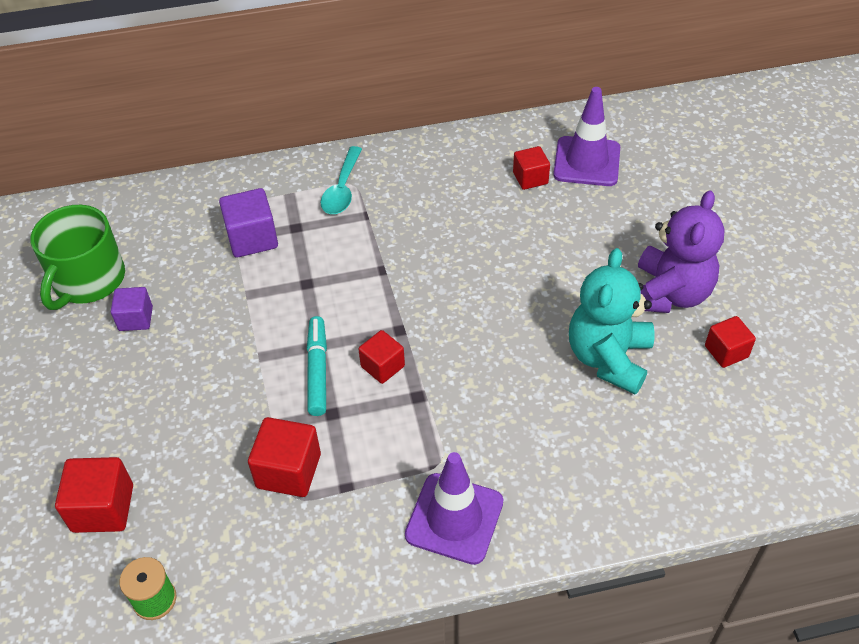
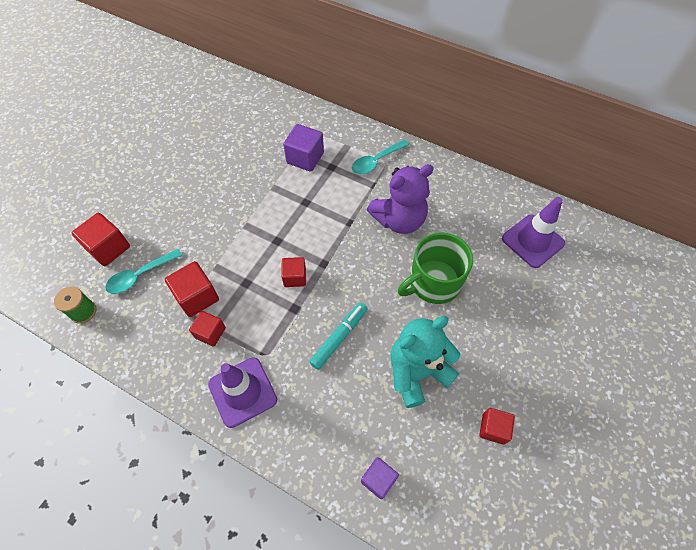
camera: 40 degrees right, 10 degrees up
green mug [30,205,125,310] -> green mug moved to [398,233,473,304]
purple cube [111,287,153,331] -> purple cube moved to [361,457,399,499]
turquoise marker [307,316,327,416] -> turquoise marker moved to [309,302,368,370]
red cube [513,146,550,190] -> red cube moved to [189,311,226,347]
purple teddy bear [638,190,725,313] -> purple teddy bear moved to [367,164,434,234]
none -> turquoise spoon [105,249,183,294]

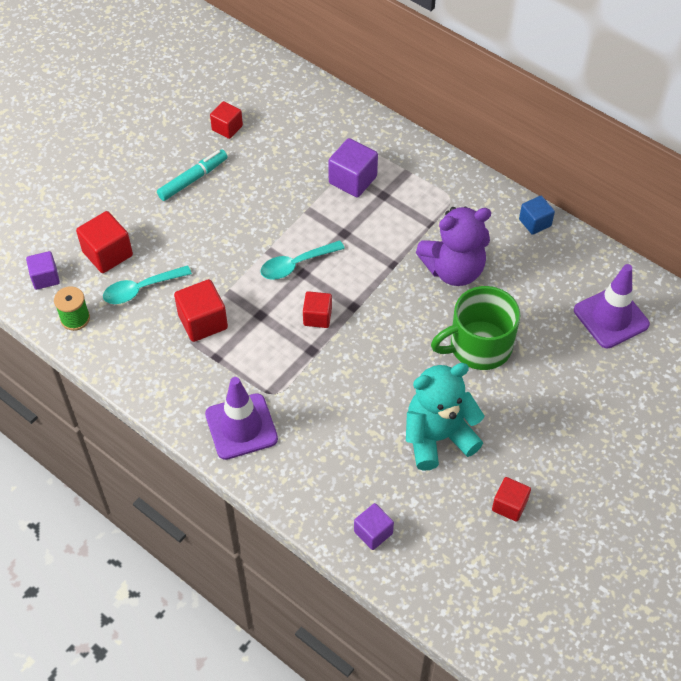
camera: 10 degrees right, 5 degrees down
red cube [189,311,226,347] -> red cube moved to [210,101,243,139]
turquoise marker [309,302,368,370] -> turquoise marker moved to [157,149,228,201]
turquoise spoon [352,140,409,174] -> turquoise spoon moved to [260,240,345,280]
none -> purple cube [26,251,60,290]
none -> blue cube [519,196,555,235]

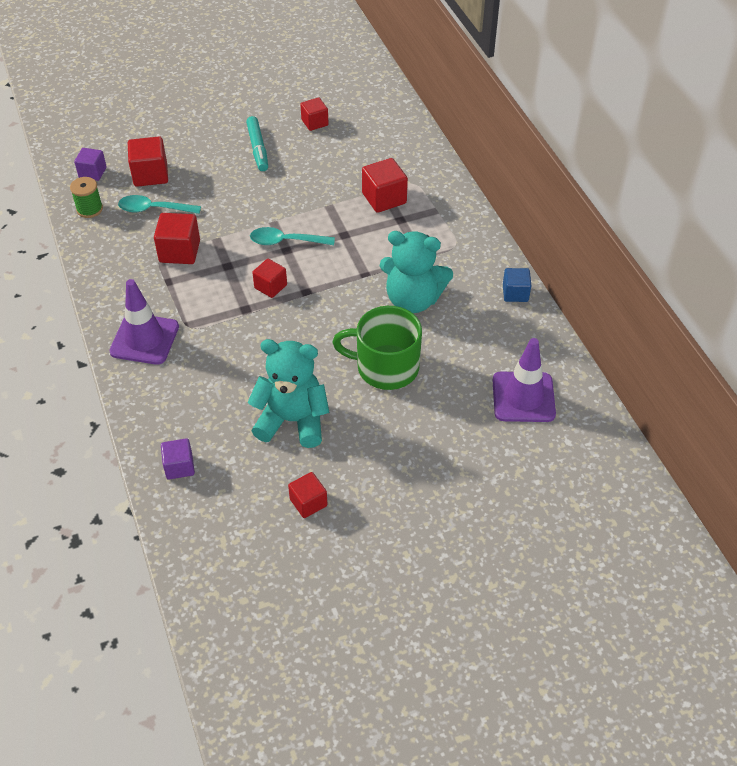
camera: 30 degrees right, 5 degrees down
turquoise marker [157,149,228,201] -> turquoise marker turned 90 degrees clockwise [246,116,268,171]
purple cube [328,138,378,197] -> red cube [362,158,408,213]
purple teddy bear [416,207,491,286] -> turquoise teddy bear [380,231,453,313]

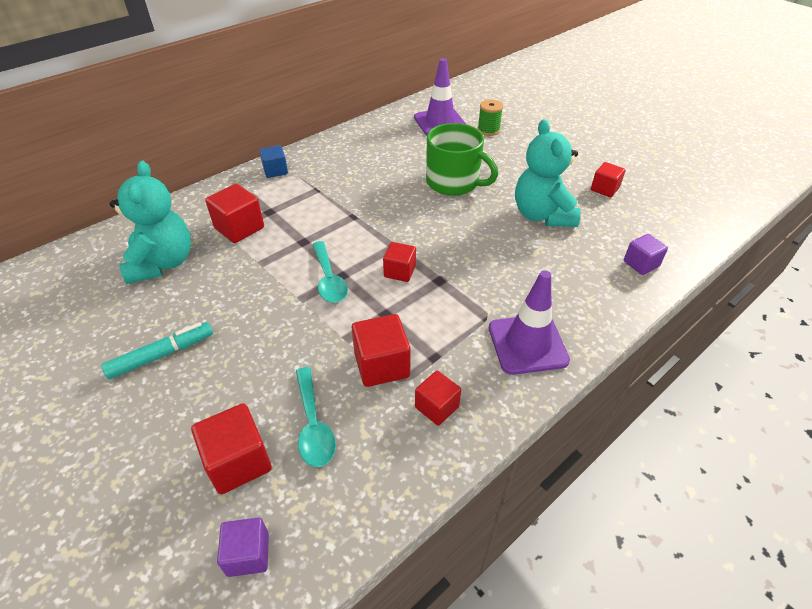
camera: 110 degrees left, 5 degrees down
green spool [70,177,103,218] -> green spool moved to [478,99,503,136]
red cube [300,97,328,131] -> red cube moved to [415,371,461,426]
green mug [332,306,422,390] -> green mug turned 45 degrees counterclockwise [426,123,498,196]
turquoise teddy bear [380,231,453,313] -> turquoise teddy bear moved to [110,161,191,284]
blue cube [503,268,532,302] -> blue cube moved to [260,145,288,178]

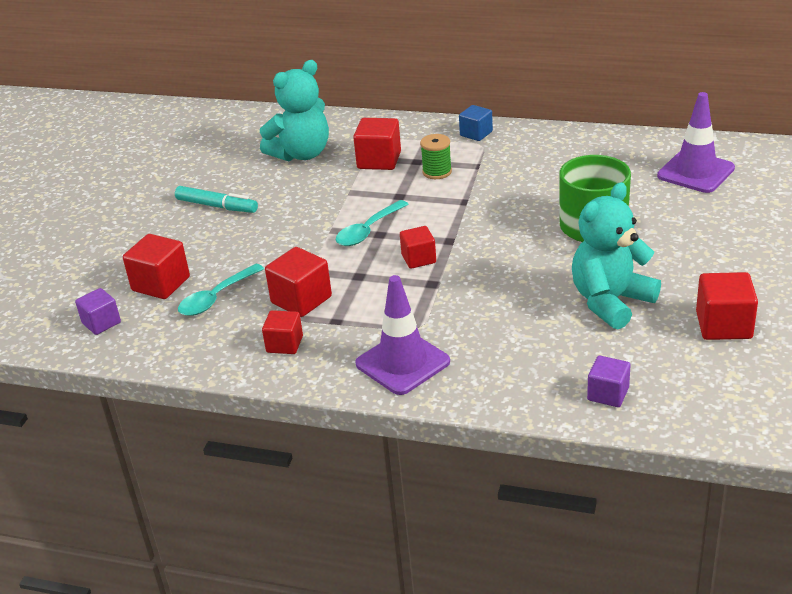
camera: 60 degrees right, 10 degrees down
green spool [478,99,503,136] -> green spool moved to [420,134,452,179]
red cube [591,162,625,197] -> red cube [696,272,758,340], size x1.53

